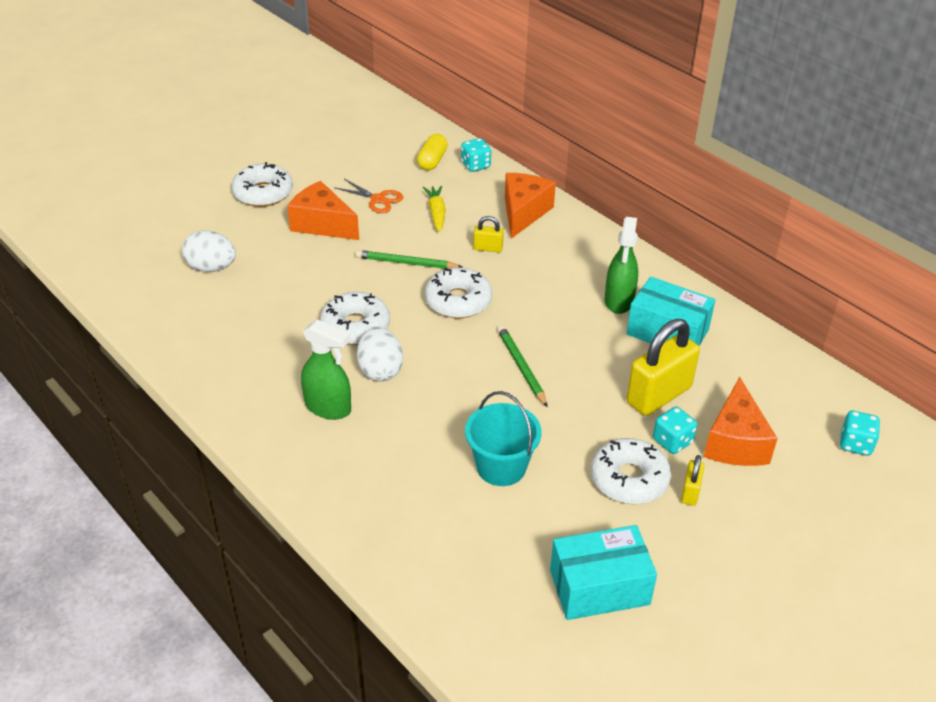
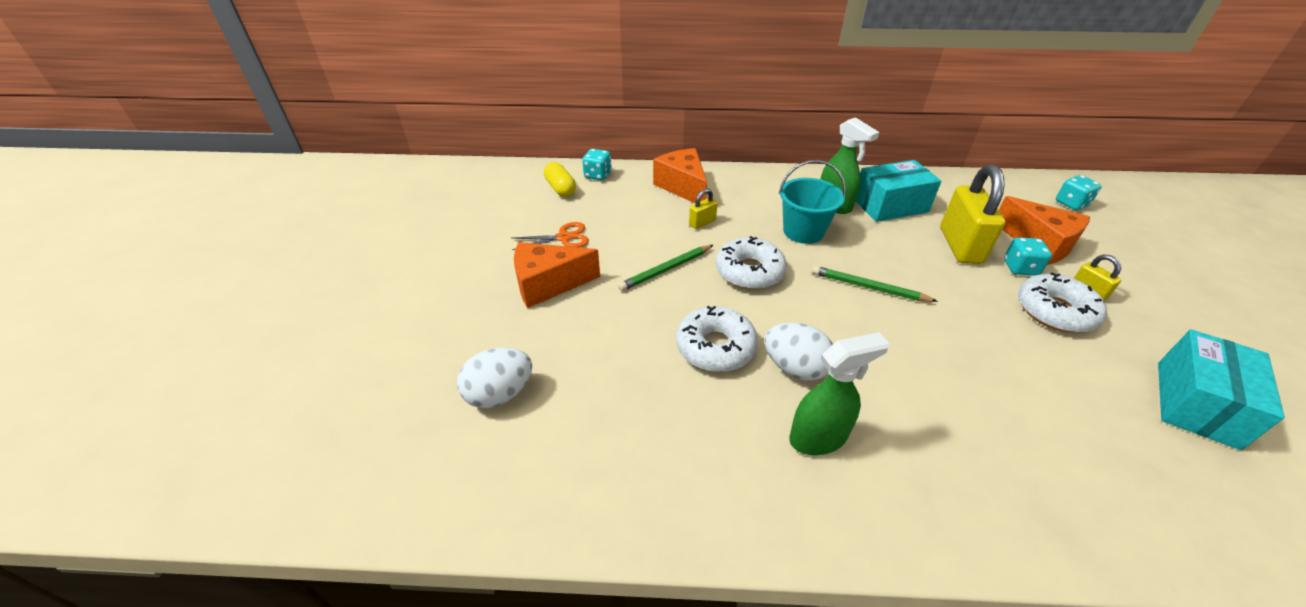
camera: 45 degrees left, 0 degrees up
white donut [231,162,293,207] -> none
yellow carrot [423,186,446,232] -> none
turquoise bucket [465,391,542,486] -> turquoise bucket moved to [779,160,846,244]

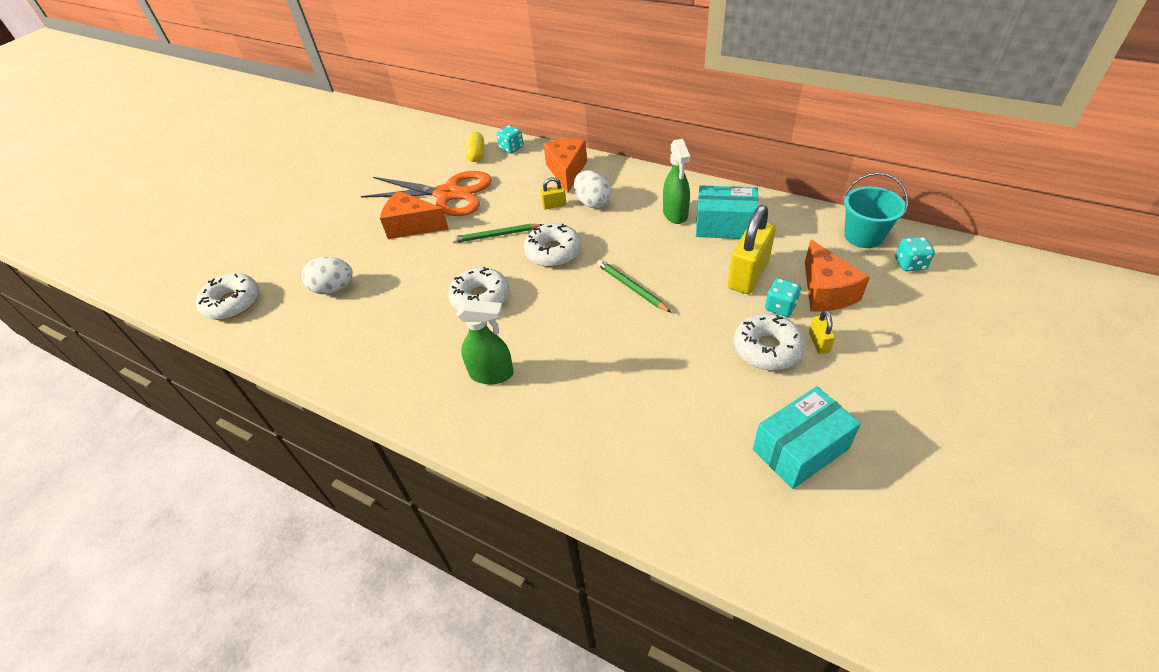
camera: 30 degrees right, 5 degrees up
orange scissors [512,222,589,250] -> orange scissors [361,171,492,216], size x2.19
white egg [764,323,833,380] -> white egg moved to [574,171,611,208]
turquoise bucket [779,160,846,244] -> turquoise bucket moved to [844,172,908,248]
none -> white donut [196,273,259,320]

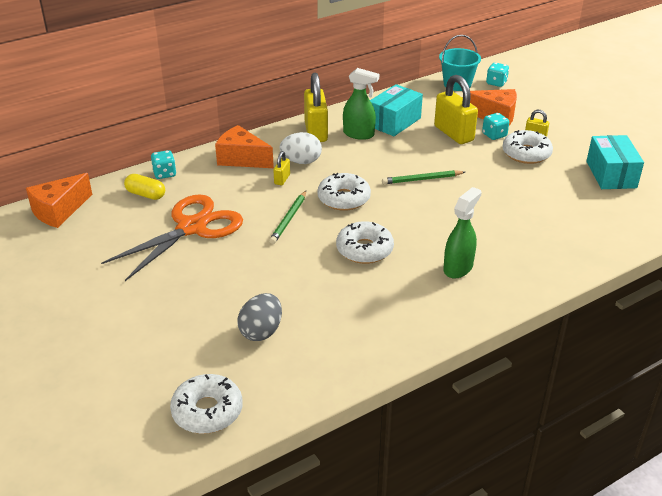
camera: 65 degrees left, 10 degrees down
white egg [302,257,353,294] -> grey egg [237,293,282,341]
orange cheese [380,191,449,239] -> orange cheese moved to [26,173,92,228]
none -> yellow padlock [304,73,328,142]

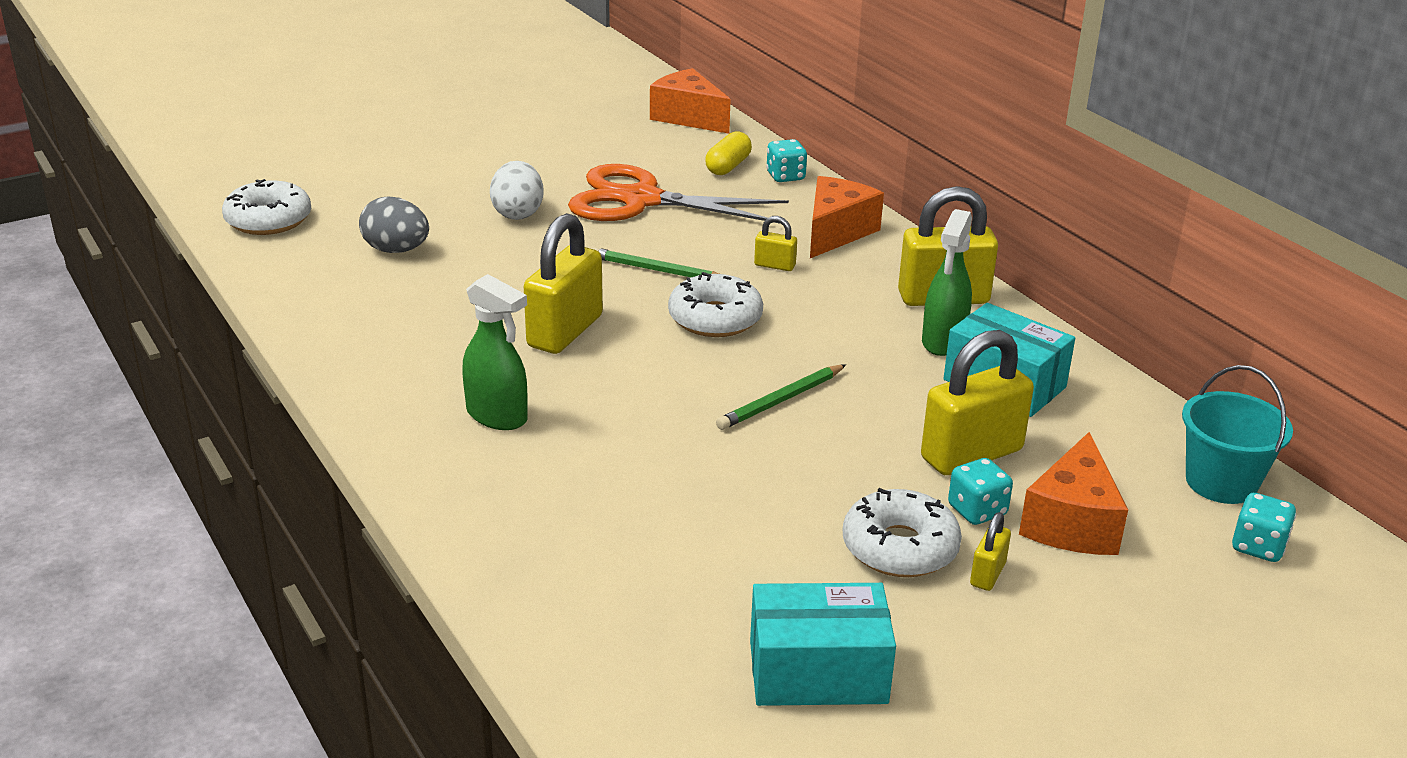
camera: 90 degrees right, 5 degrees down
orange scissors [101,194,243,281] -> orange scissors turned 150 degrees clockwise [568,164,789,223]
white egg [279,132,322,164] -> white egg moved to [490,161,544,220]
white donut [336,221,394,264] -> yellow padlock [524,213,603,354]
green pencil [382,170,465,184] -> green pencil turned 120 degrees counterclockwise [716,364,846,430]

